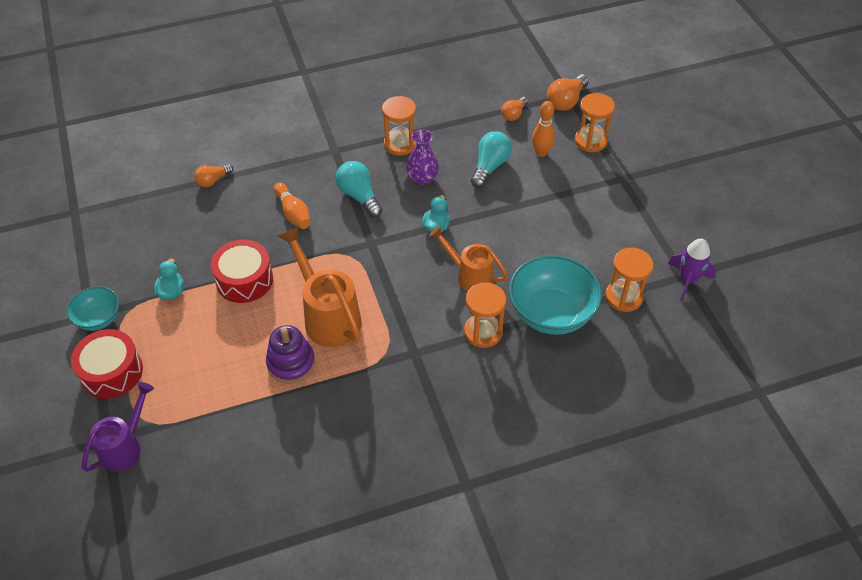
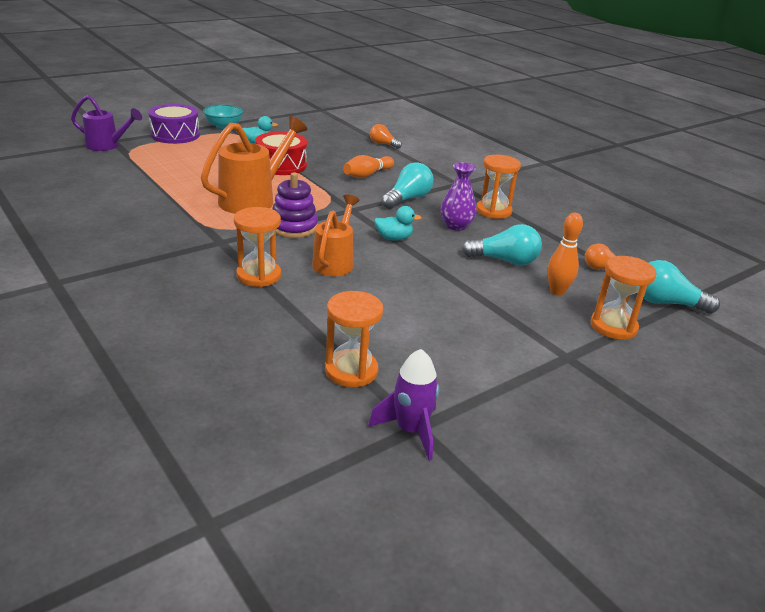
camera: 70 degrees right, 20 degrees down
red drum [71,329,143,399] -> purple drum [148,104,200,144]
purple stacking toy [266,325,315,383] -> purple stacking toy moved to [272,172,318,238]
turquoise bowl [509,255,602,335] -> none
orange light bulb [547,74,589,111] -> turquoise light bulb [644,260,720,314]

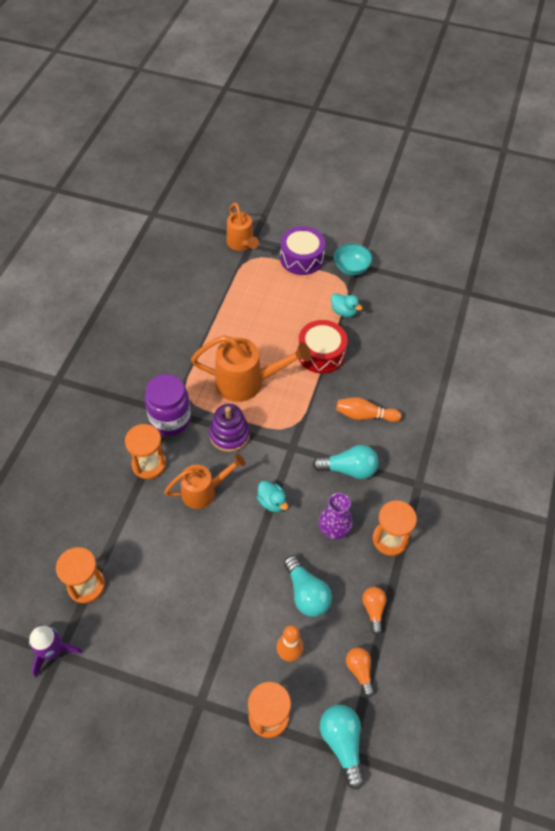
camera: 55 degrees right, 25 degrees up
purple watering can [71,95,142,151] -> orange watering can [226,203,259,251]
orange light bulb [370,124,402,149] -> orange light bulb moved to [362,587,387,635]
none -> purple jar [145,374,191,436]

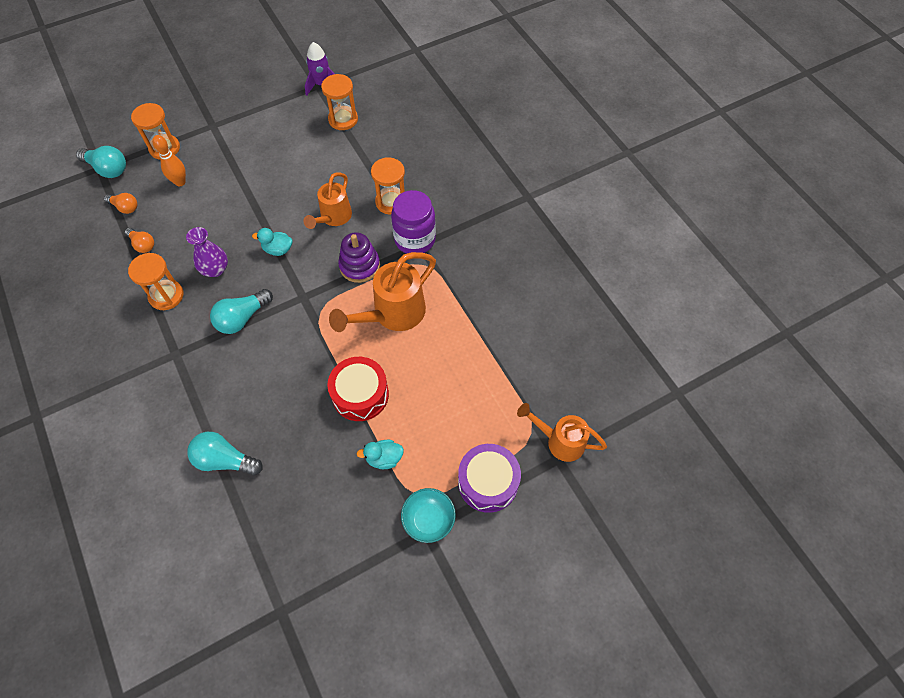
camera: 135 degrees right, 5 degrees up
turquoise light bulb [284,555,332,617] -> turquoise light bulb moved to [187,432,263,476]
orange bowling pin [336,397,402,422] -> none

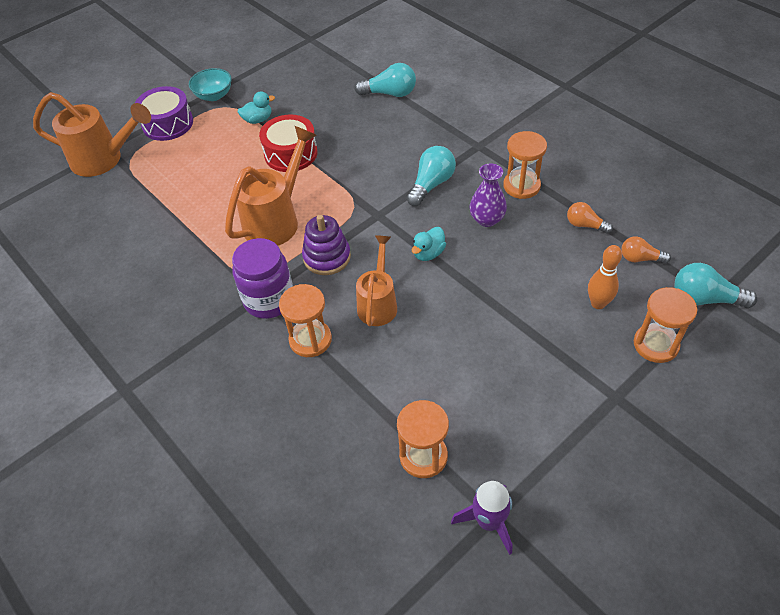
camera: 170 degrees right, 10 degrees down
turquoise duck [252,228,292,256] -> turquoise duck turned 135 degrees clockwise [412,227,446,261]
orange watering can [517,403,607,462] -> orange watering can [33,92,151,177], size x1.51

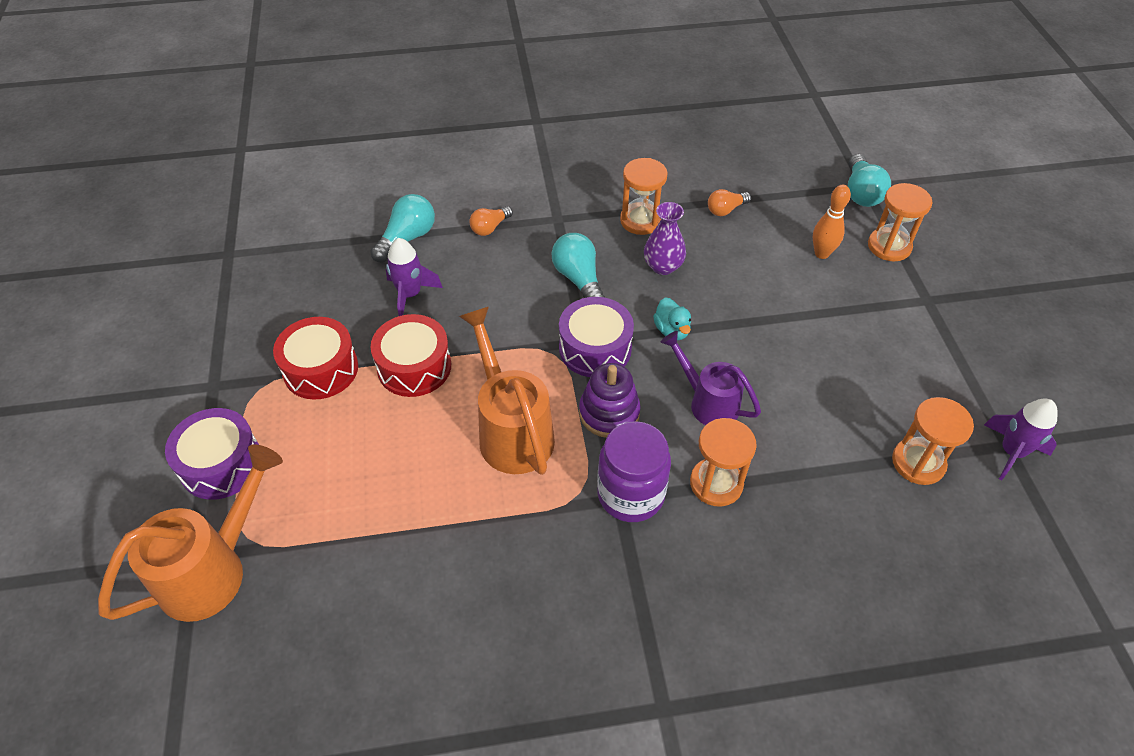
camera: 60 degrees left, 0 degrees up
turquoise bowl [189,68,232,101] -> none
turquoise duck [238,91,275,124] -> red drum [273,317,358,400]
orange watering can [356,235,397,326] -> purple watering can [661,331,761,425]
orange light bulb [621,236,671,263] -> orange light bulb moved to [470,206,513,236]
turquoise light bulb [674,263,757,308] -> turquoise light bulb turned 45 degrees counterclockwise [848,154,891,207]
none -> purple rocket [386,238,443,316]
none -> purple drum [559,297,634,377]

